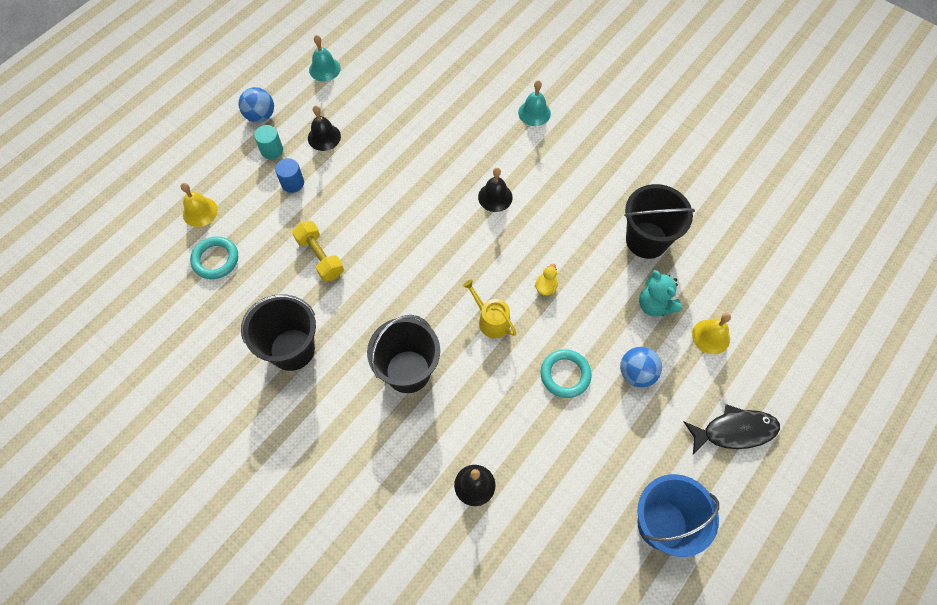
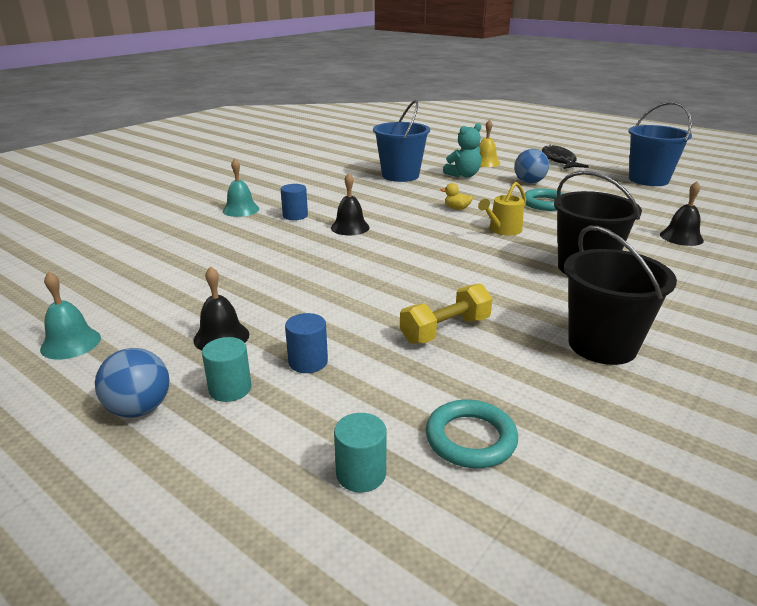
camera: 90 degrees left, 35 degrees down
yellow bell [181,183,218,227] -> turquoise cylinder [334,413,387,492]
black bucket [624,184,695,259] -> blue bucket [373,100,430,182]
none -> blue cylinder [281,184,308,220]

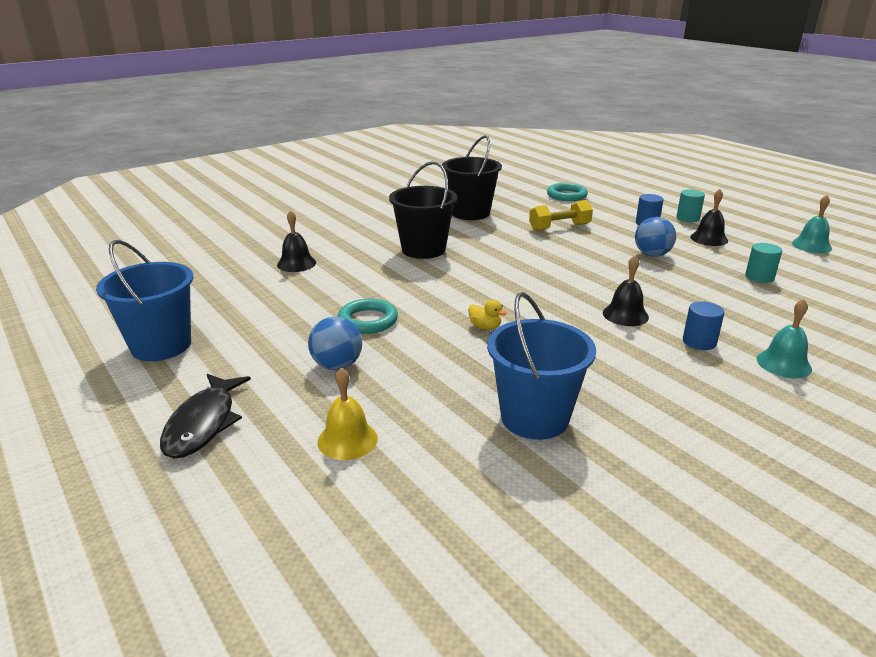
camera: 165 degrees left, 0 degrees up
blue ball [95,348,170,417] -> blue ball moved to [635,217,676,257]
turquoise cylinder [334,413,387,492] -> turquoise cylinder moved to [745,243,782,283]
turquoise teddy bear [443,123,481,177] -> none
yellow watering can [478,182,526,235] -> none

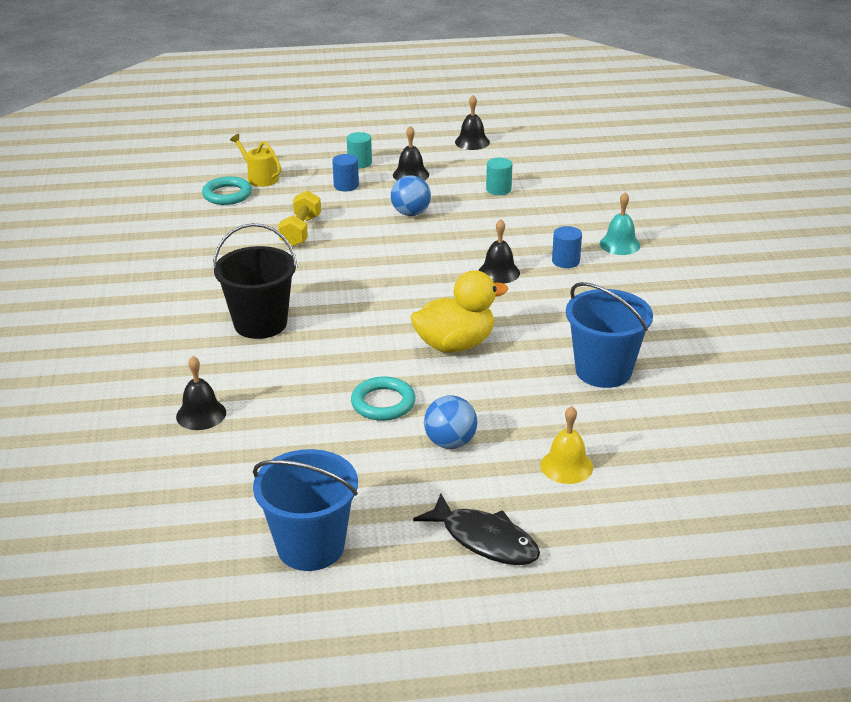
camera: 60 degrees left, 5 degrees up
black bucket [442,135,502,220] -> none
yellow duck [468,300,507,330] -> yellow duck [410,270,508,353], size x2.42
turquoise bell [792,195,832,253] -> black bell [455,95,490,150]
none -> yellow watering can [230,134,281,187]

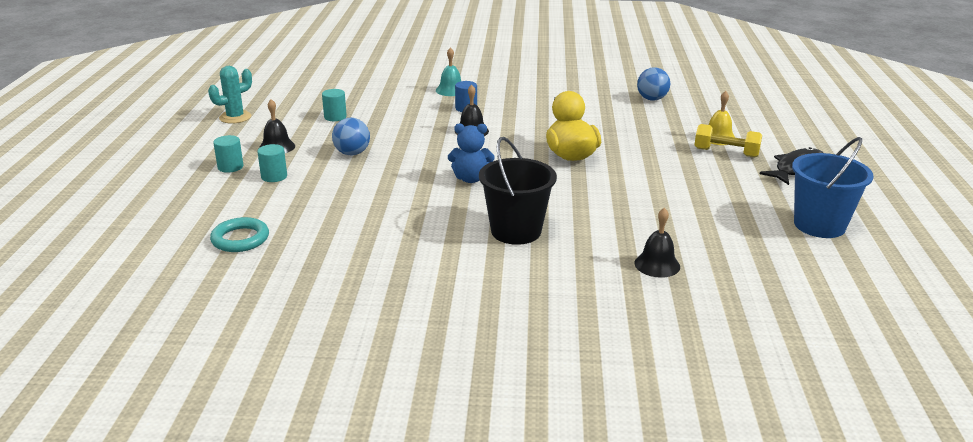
camera: 80 degrees left, 5 degrees down
yellow watering can [230,134,281,187] -> none
yellow dumbbell [278,190,321,247] -> yellow dumbbell moved to [694,124,762,157]
blue cylinder [332,154,359,191] -> turquoise cylinder [258,144,287,182]
turquoise ring [351,376,415,421] -> none
blue ball [424,395,477,449] -> blue ball moved to [637,67,670,101]
black bell [455,95,490,150] -> turquoise cactus [208,66,252,124]
blue bucket [566,282,653,388] -> none
none -> blue teddy bear [448,123,495,183]

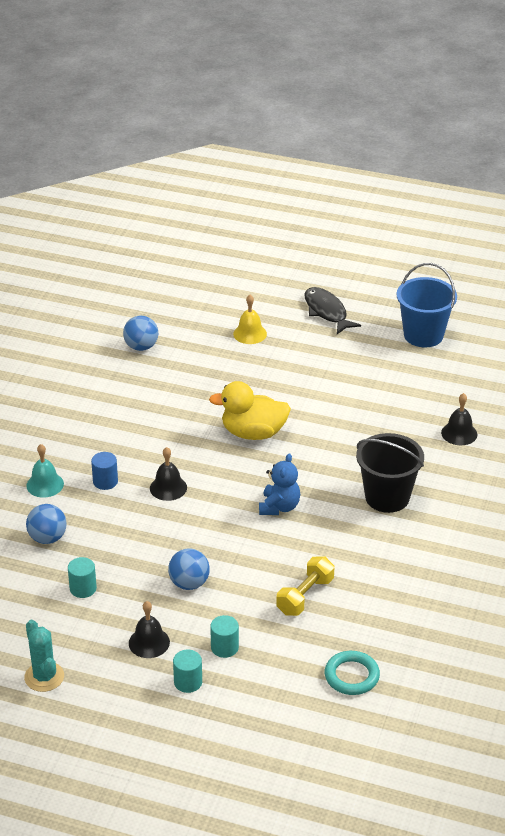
camera: 75 degrees left, 10 degrees up
yellow dumbbell [694,124,762,157] -> yellow dumbbell moved to [276,557,334,616]
none -> blue ball [26,504,67,544]

